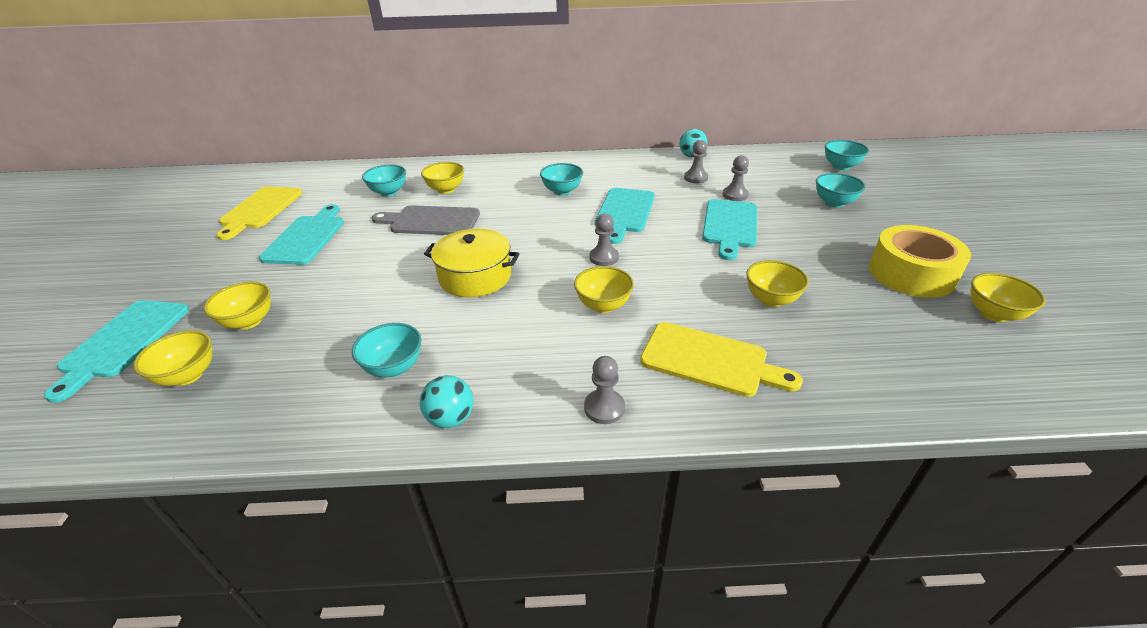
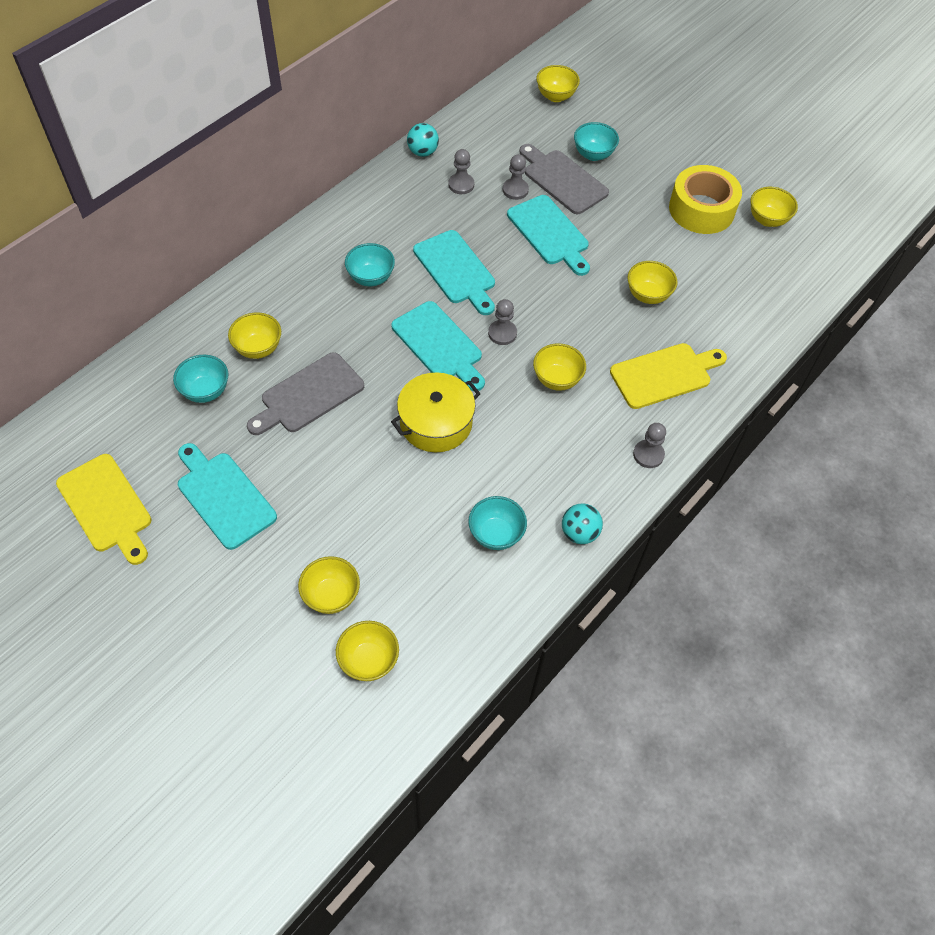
camera: 50 degrees left, 20 degrees up
turquoise cutting board [44,300,189,403] -> turquoise cutting board moved to [391,301,485,391]
turquoise bowl [825,140,869,170] -> yellow bowl [536,65,580,102]
none -> grey cutting board [519,144,609,214]

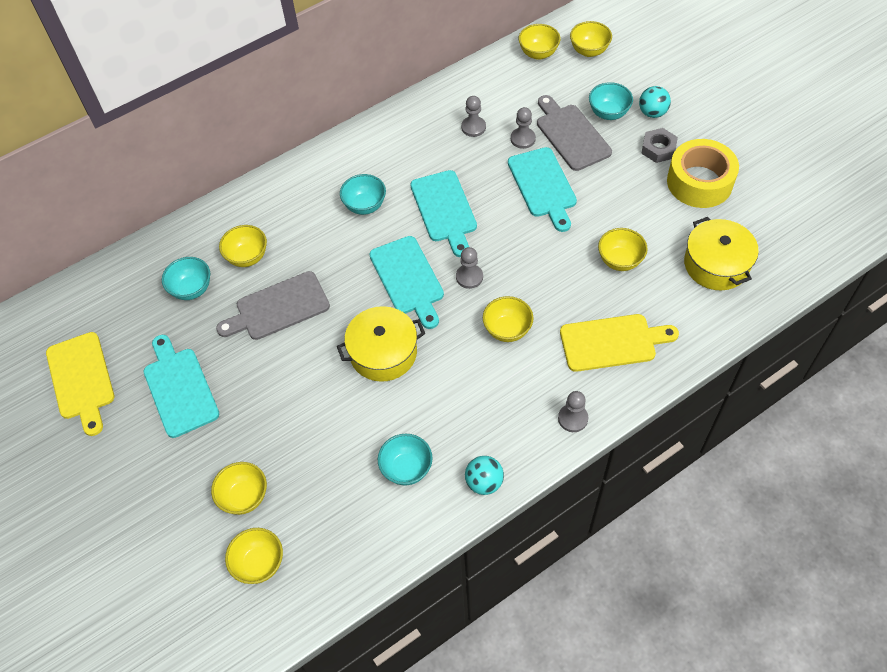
camera: 20 degrees right, 0 degrees up
turquoise ball [407,123,439,157] -> turquoise ball moved to [639,86,671,118]
yellow bowl [750,187,798,227] -> yellow bowl moved to [518,24,560,60]
none -> grey nut [641,128,678,163]
none -> yellow pot [684,217,759,290]

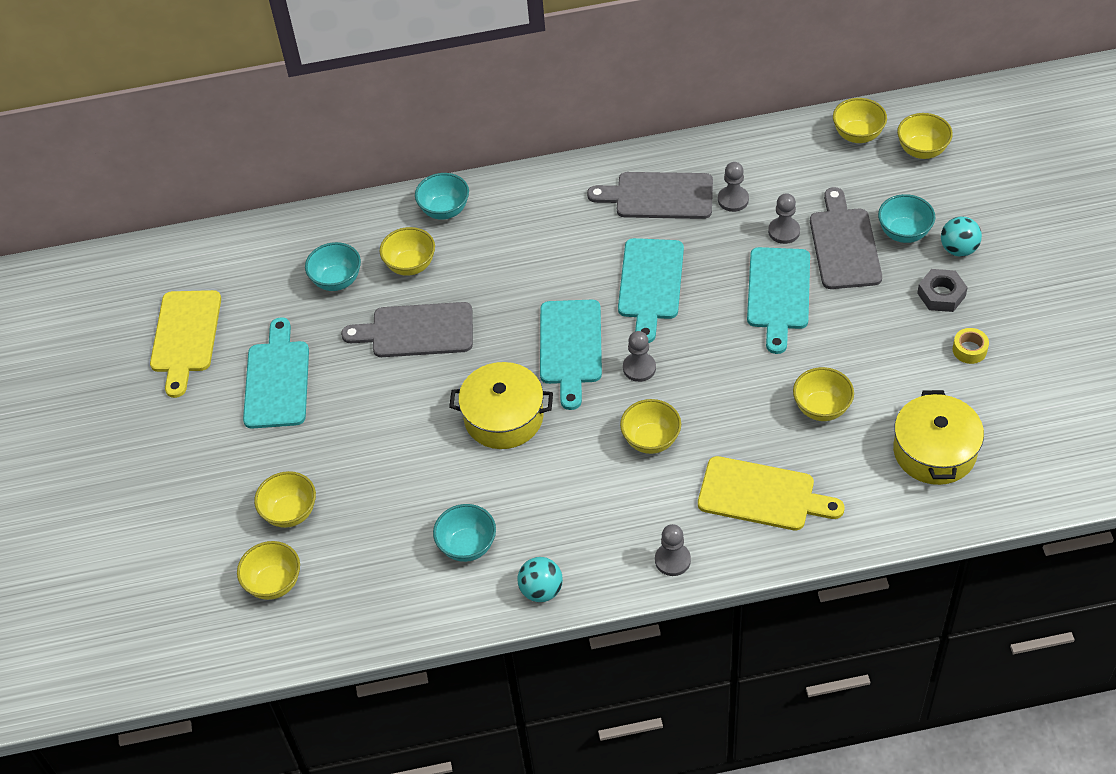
camera: 25 degrees right, 5 degrees down
turquoise bowl [340,174,386,215] -> turquoise bowl moved to [415,173,469,220]
yellow tape [667,139,739,208] -> yellow tape [953,328,989,364], size x0.40
none -> grey cutting board [587,172,713,219]

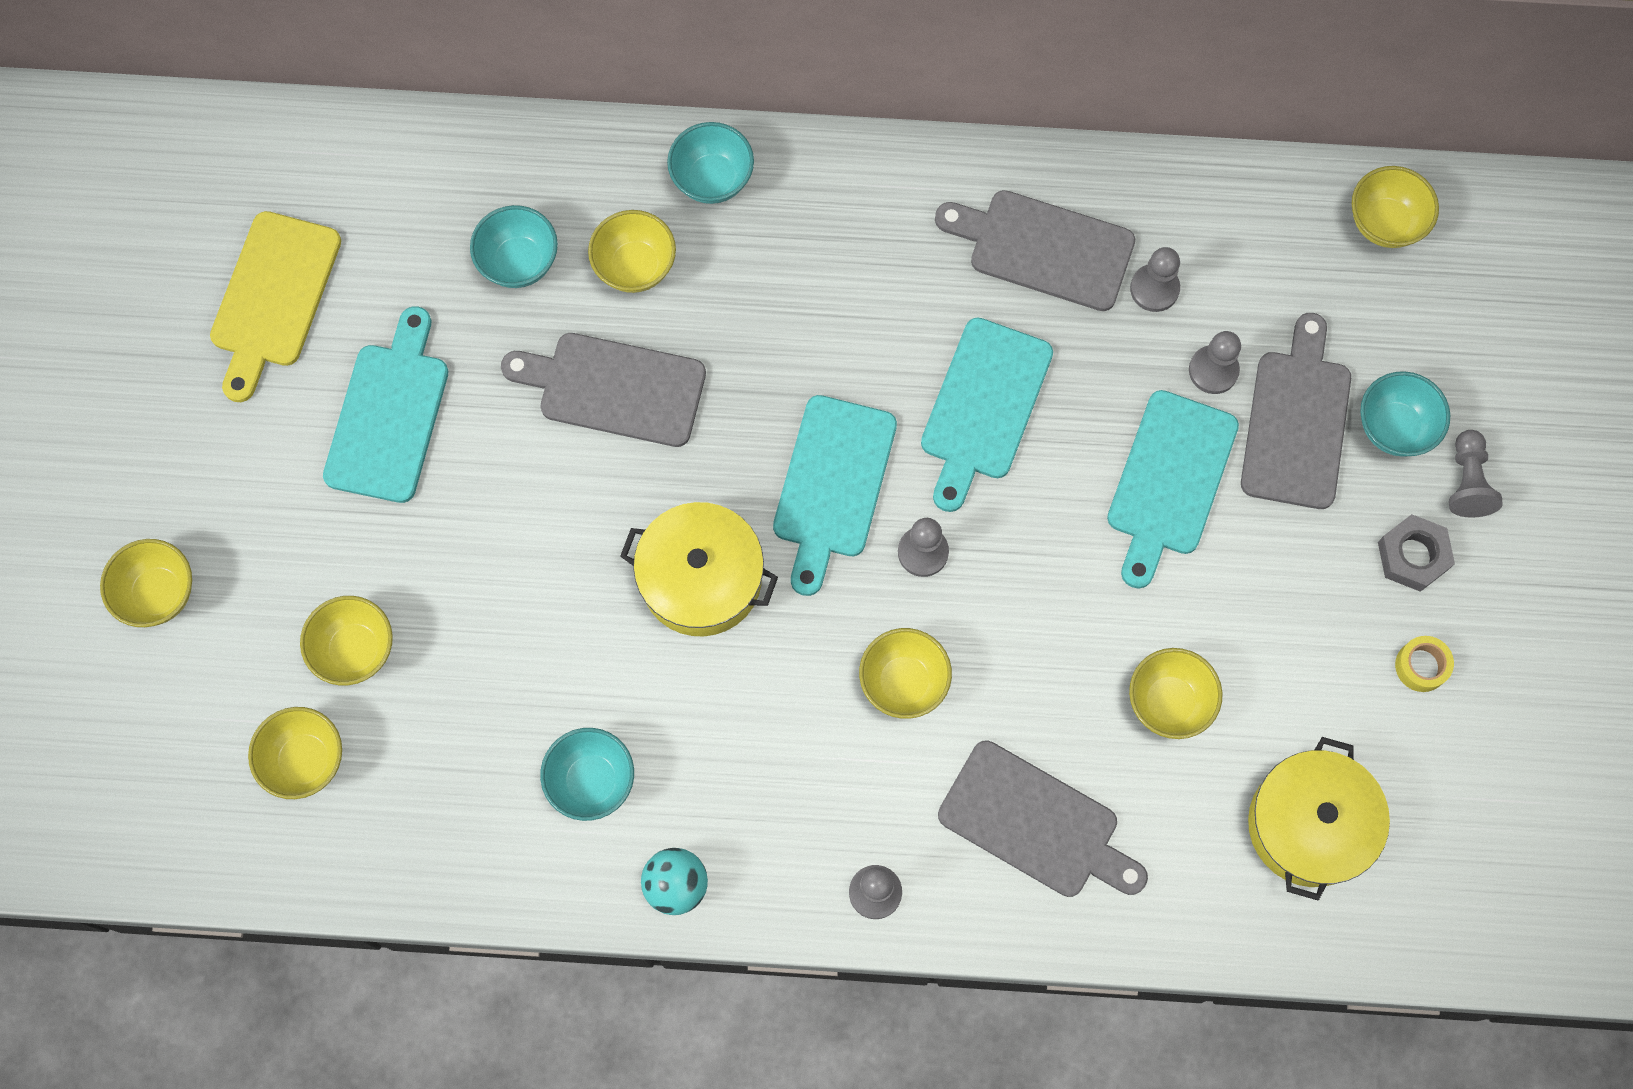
camera: 10 degrees right, 20 degrees up
yellow cutting board [698,456,844,530] -> grey cutting board [938,740,1148,897]
yellow bowl [897,113,953,159] -> yellow bowl moved to [100,539,192,627]
turquoise ball [941,217,982,257] -> grey pawn [1449,430,1503,518]

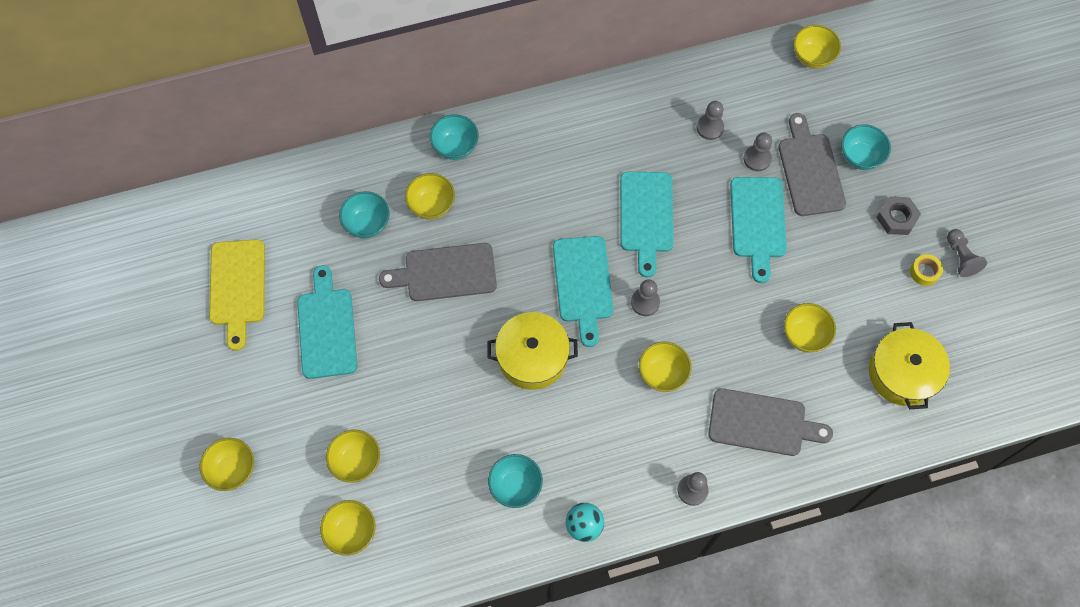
camera: 20 degrees left, 5 degrees down
grey cutting board [935,190,1135,311] -> none
grey pawn [1449,430,1503,518] -> grey pawn moved to [947,229,987,277]

